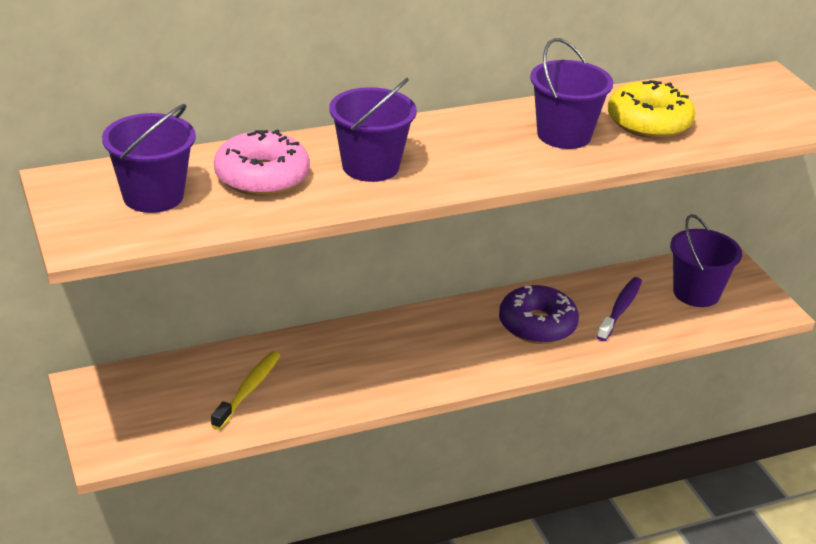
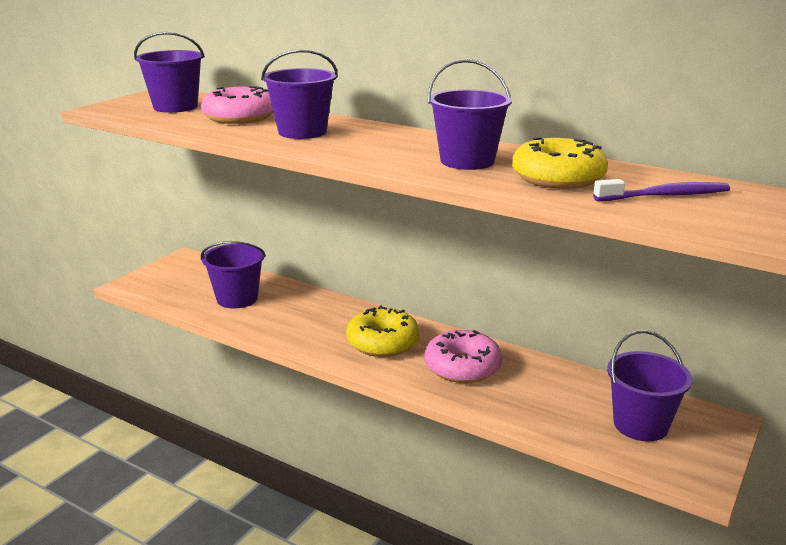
camera: 55 degrees right, 10 degrees down
yellow toothbrush [211,351,280,430] -> purple bucket [201,241,266,308]
purple donut [499,285,579,344] -> pink donut [424,330,502,383]
purple toothbrush [597,277,642,341] -> purple toothbrush moved to [593,179,730,201]
none -> yellow donut [346,306,420,357]

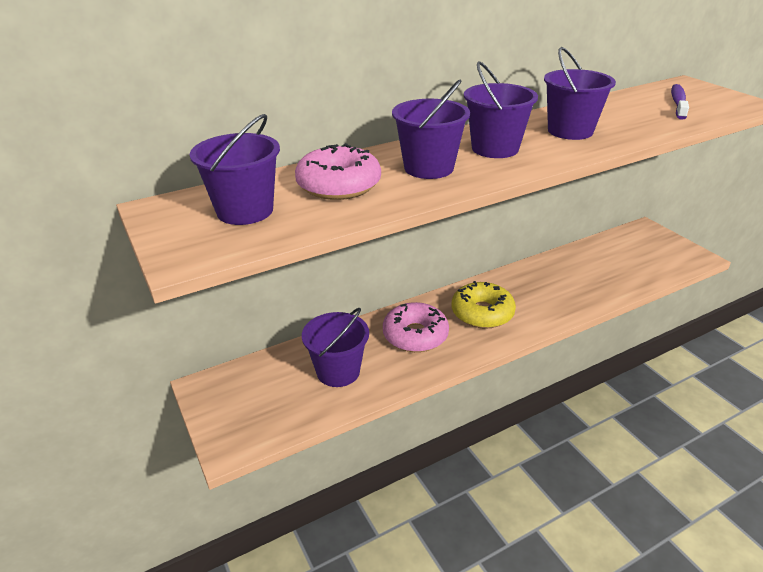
camera: 60 degrees left, 10 degrees up
pink donut [424,330,502,383] -> pink donut moved to [383,302,449,352]
yellow donut [512,137,608,189] -> none
purple bucket [607,330,693,441] -> purple bucket moved to [464,62,538,158]

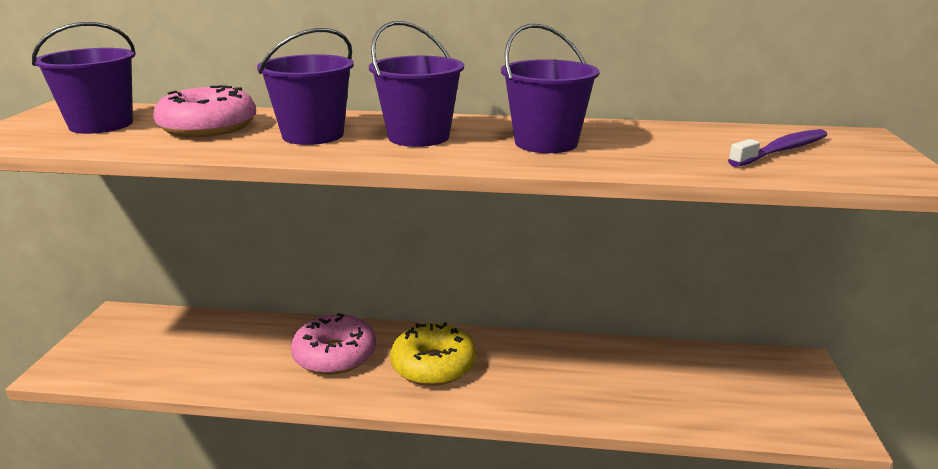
camera: 35 degrees right, 10 degrees down
purple bucket [302,308,369,387] -> none

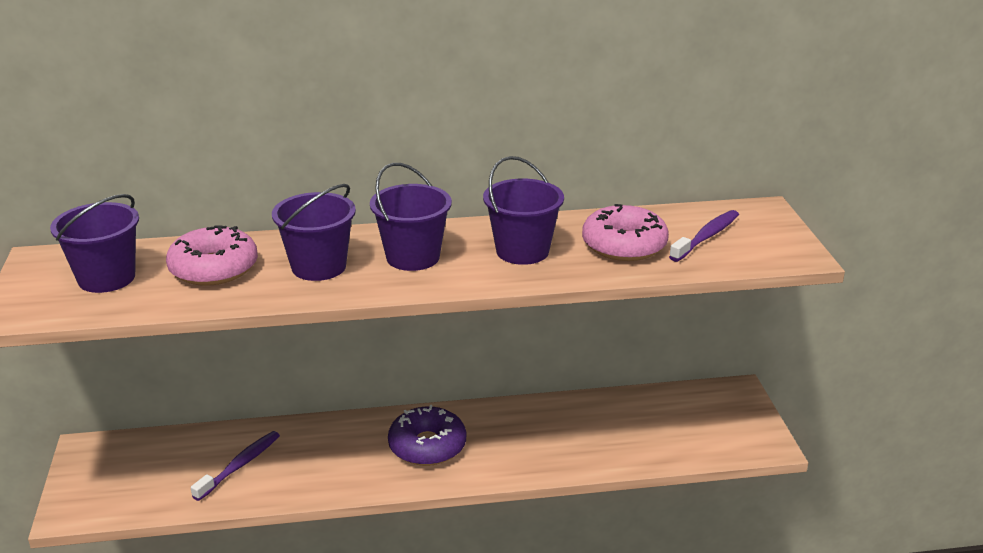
camera: 15 degrees left, 5 degrees up
pink donut [291,313,376,375] -> pink donut moved to [582,204,669,261]
yellow donut [390,322,476,386] -> purple donut [388,405,466,466]
none -> purple toothbrush [191,431,280,501]

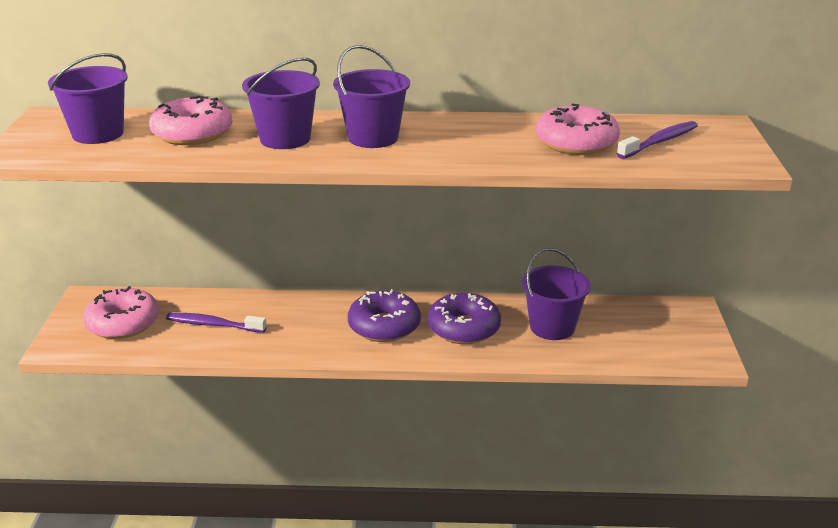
camera: 10 degrees right, 0 degrees up
purple toothbrush [191,431,280,501] -> purple toothbrush turned 120 degrees counterclockwise [166,313,267,333]
purple bucket [483,156,564,265] -> purple bucket moved to [522,248,591,340]
none -> pink donut [83,286,159,339]
none -> purple donut [428,293,501,344]

